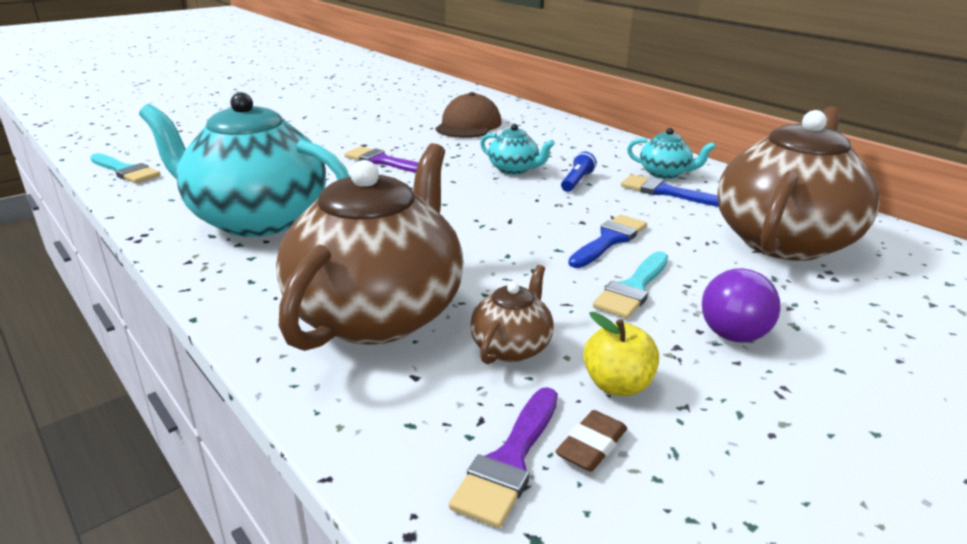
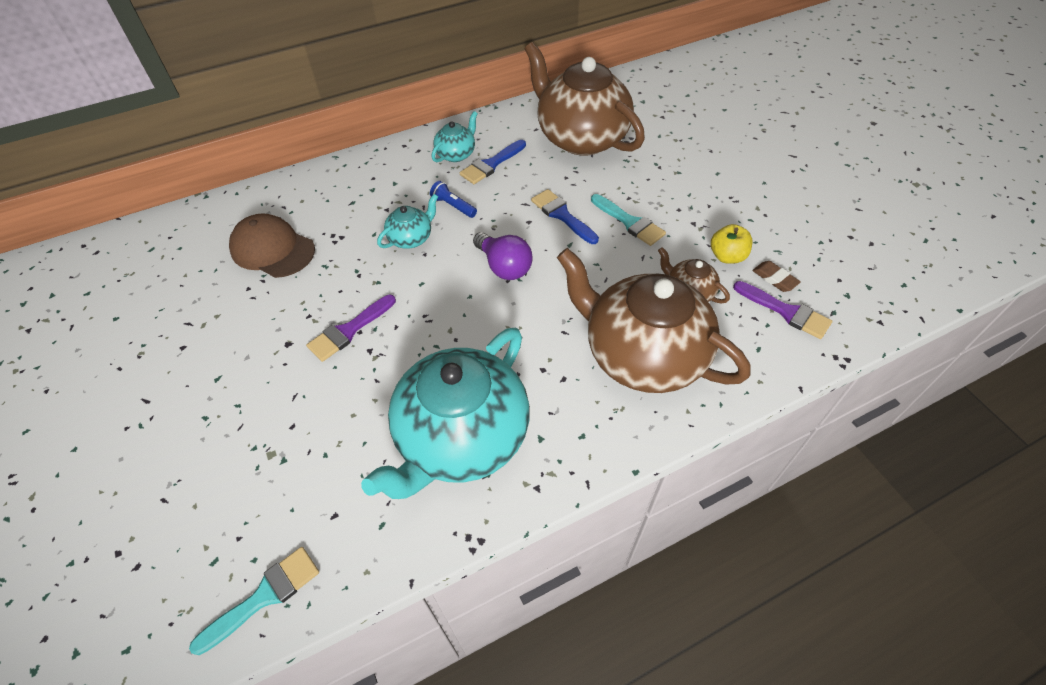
camera: 75 degrees left, 25 degrees up
purple light bulb [702,268,781,343] -> purple light bulb moved to [473,232,533,280]

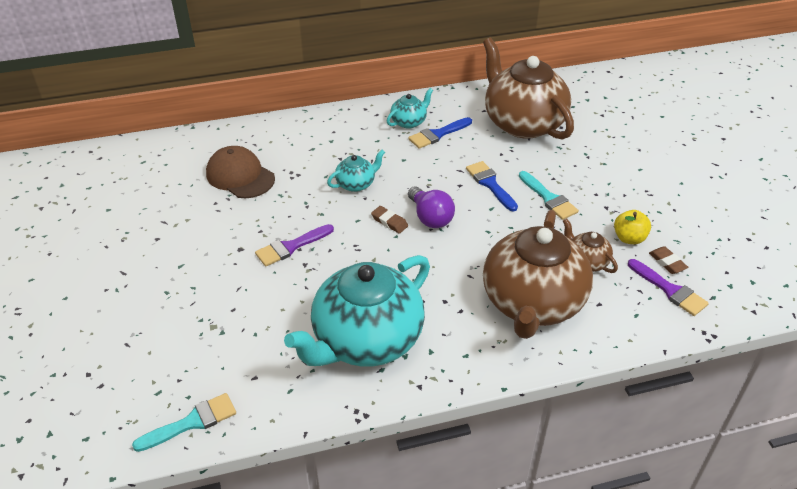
camera: 10 degrees right, 10 degrees down
blue flashlight [430,181,477,218] -> none
brown teapot [557,248,750,393] -> brown teapot turned 120 degrees counterclockwise [483,210,593,339]
none -> brown eraser [371,206,408,234]

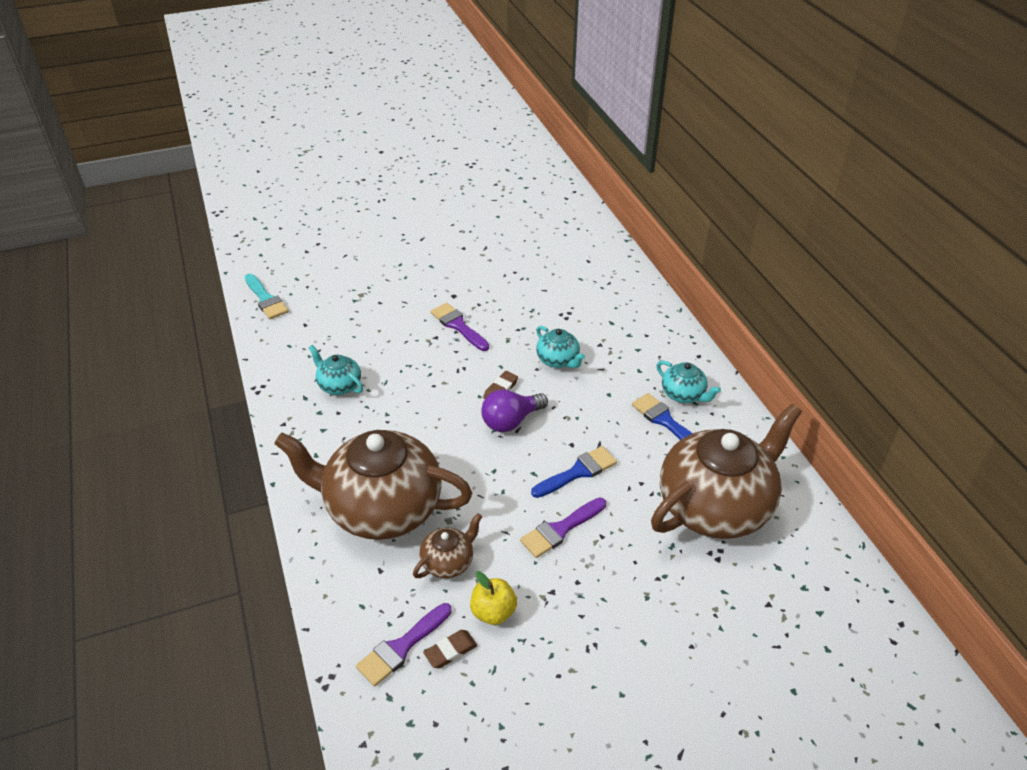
camera: 85 degrees right, 0 degrees up
brown cap [206,146,275,198] -> none
turquoise teapot [284,255,430,367] -> turquoise teapot [309,345,363,395], size x0.44
turquoise brush [519,171,579,220] -> purple brush [520,497,606,558]

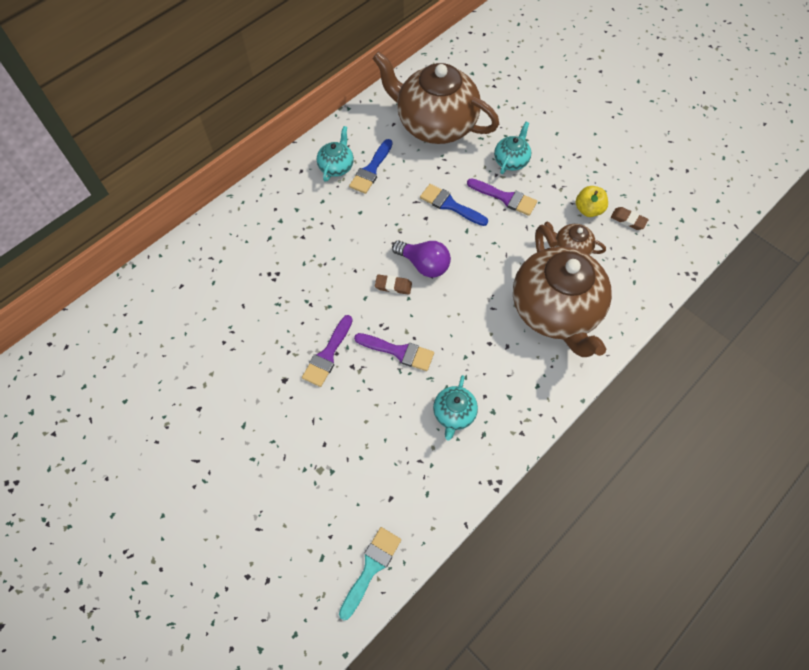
camera: 115 degrees left, 20 degrees up
purple brush [356,603,452,687] -> purple brush moved to [354,333,434,371]
turquoise teapot [536,326,585,368] -> turquoise teapot moved to [494,122,531,174]

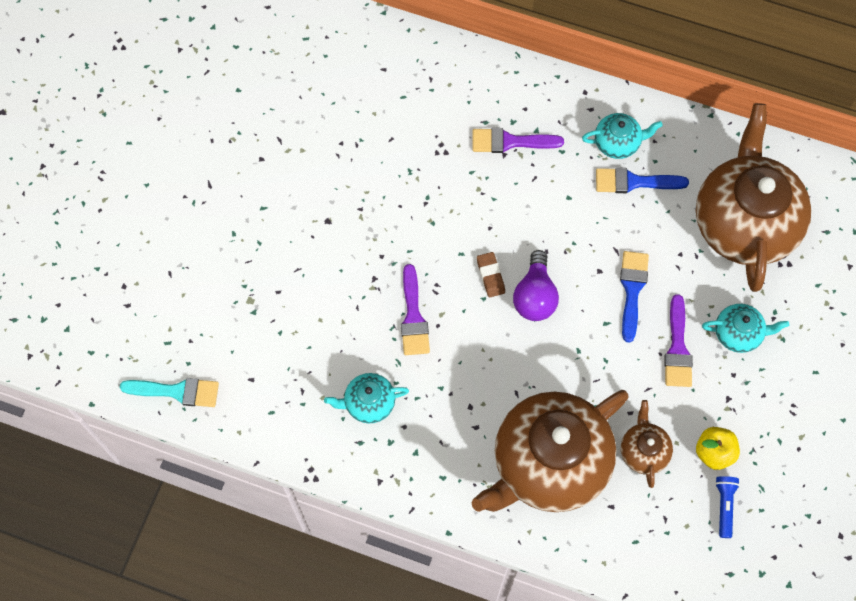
camera: 65 degrees right, 5 degrees up
purple brush [302,315,353,387] -> purple brush moved to [473,128,564,153]
brown eraser [611,207,649,230] -> blue flashlight [715,476,740,538]

